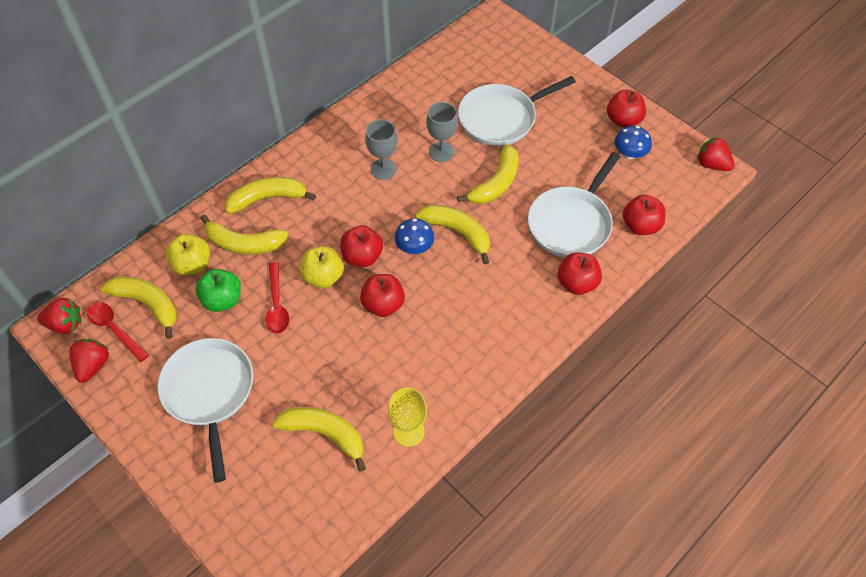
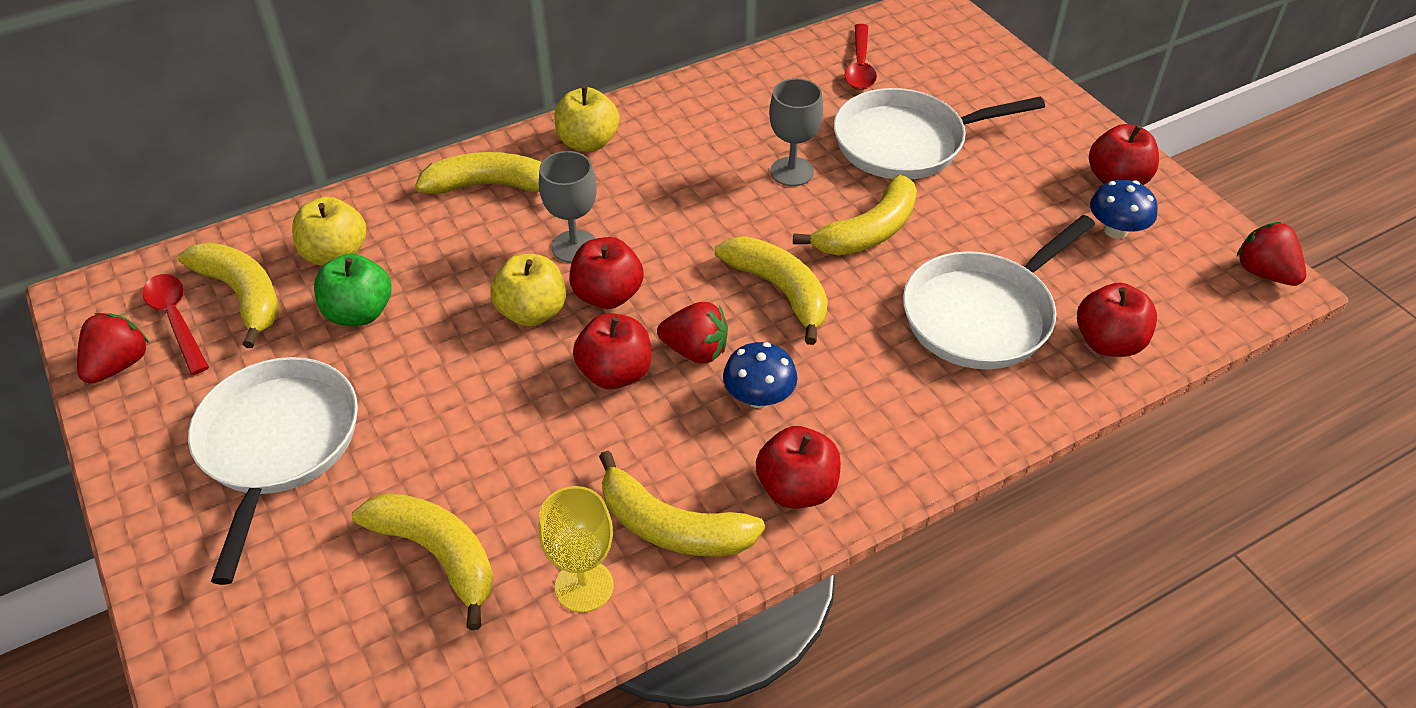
camera: 15 degrees right, 10 degrees down
red strawberry [37,298,81,334] -> red strawberry moved to [657,302,728,364]
yellow banana [201,214,289,255] -> yellow banana moved to [599,451,765,556]
red spoon [266,262,289,334] -> red spoon moved to [845,24,877,90]
grey goblet [365,119,398,180] -> grey goblet moved to [539,151,597,263]
blue mushroom [395,218,434,254] -> blue mushroom moved to [723,342,798,408]
red apple [558,252,602,295] -> red apple moved to [756,426,841,509]
none -> yellow apple [554,87,619,152]

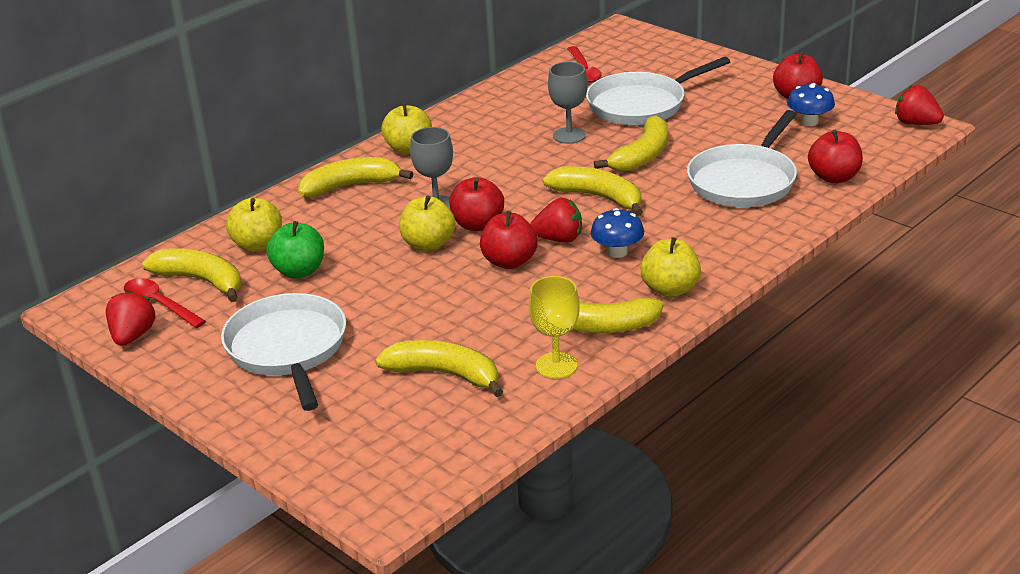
camera: 15 degrees left, 15 degrees down
red apple [756,426,841,509] -> yellow apple [640,237,701,297]

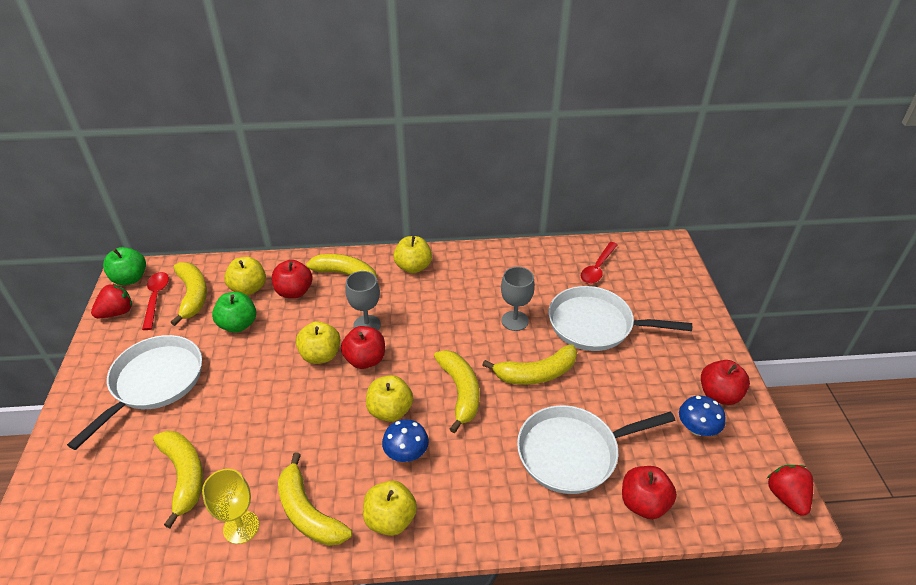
camera: 40 degrees right, 10 degrees up
red apple [480,211,538,269] -> red apple moved to [272,260,312,298]
red strawberry [530,198,582,242] -> yellow apple [366,375,413,422]
none -> green apple [103,247,146,285]

